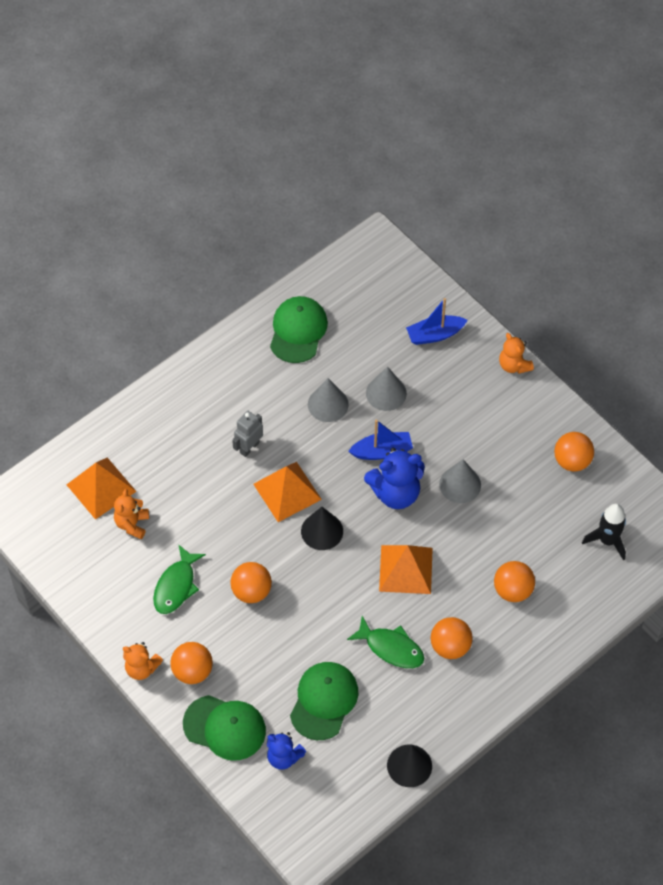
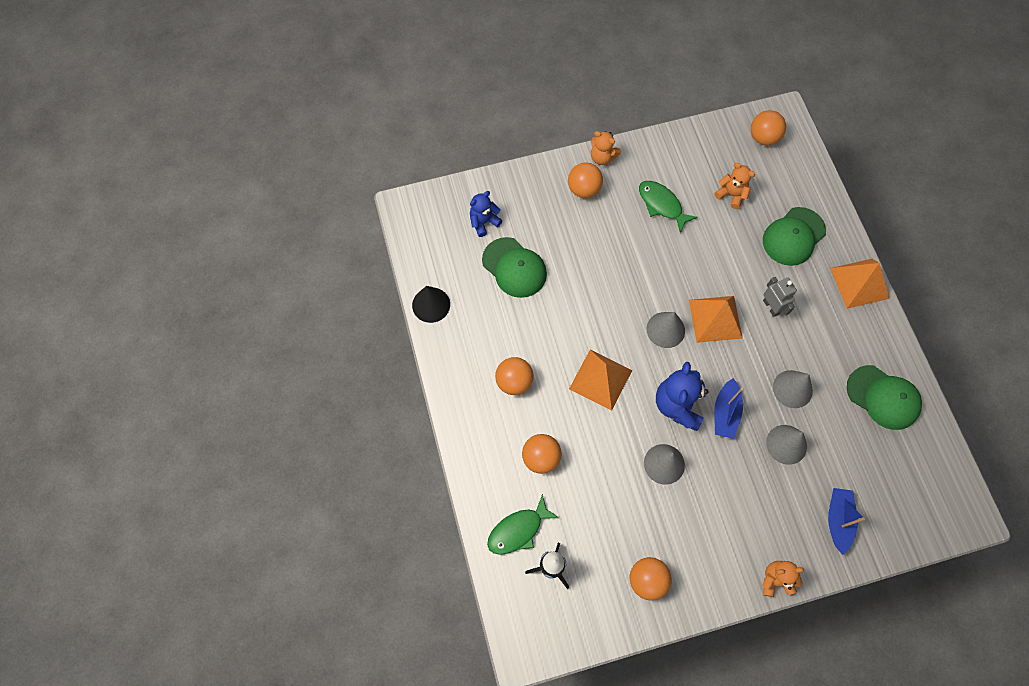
camera: 115 degrees right, 10 degrees up
orange pyramid [67,458,137,519] -> orange pyramid moved to [830,259,890,309]
orange teddy bear [123,642,163,680] -> orange teddy bear turned 105 degrees counterclockwise [591,131,621,165]
green cap [183,695,266,761] -> green cap moved to [763,207,826,266]
orange ball [230,562,272,603] -> orange ball moved to [751,110,786,145]
black cone [301,507,343,550] -> grey cone [647,312,685,348]
green fish [347,616,424,668] -> green fish moved to [487,494,559,555]

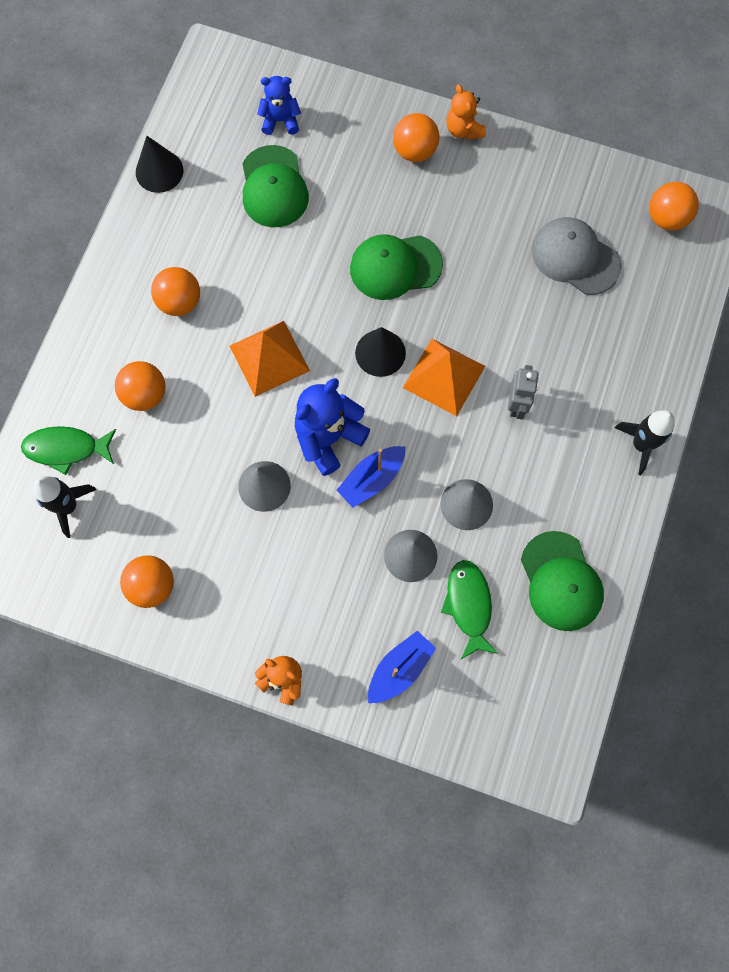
camera: 35 degrees right, 5 degrees up
green fish [639,181,698,233] -> green fish moved to [441,560,499,659]
grey cone [647,312,685,348] -> black cone [355,327,406,377]
orange teddy bear [714,163,755,209] -> grey cap [532,217,621,295]
green cap [763,207,826,266] -> green cap moved to [350,234,443,300]
orange pyramid [830,259,890,309] -> black rocket [615,410,675,475]

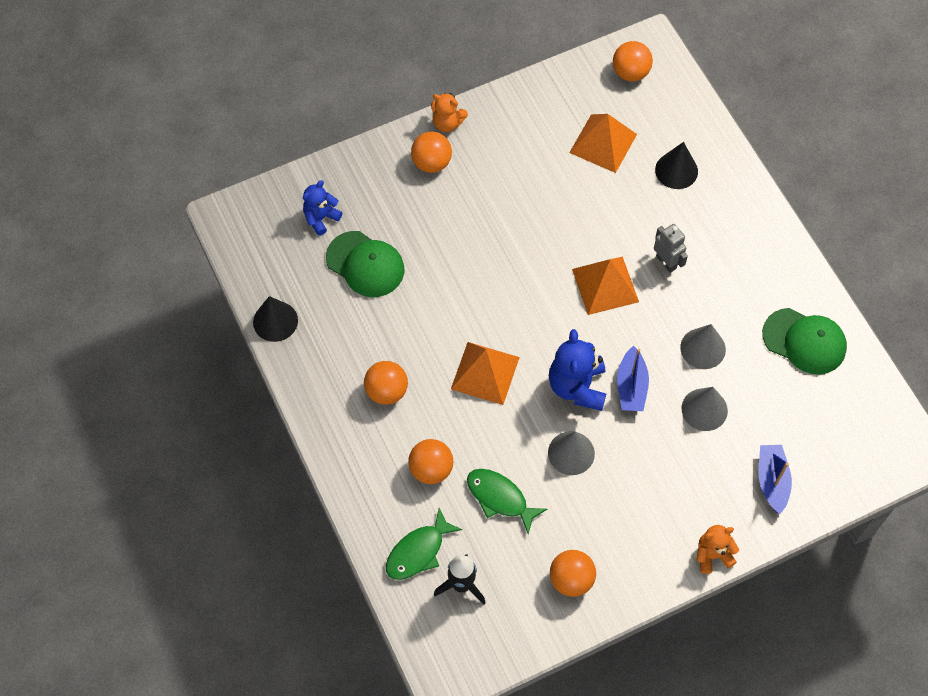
camera: 45 degrees left, 10 degrees down
green cap [350,234,443,300] -> none
black cone [355,327,406,377] -> black cone moved to [655,142,698,189]
green fish [441,560,499,659] -> green fish moved to [467,469,547,534]
grey cap [532,217,621,295] -> orange pyramid [569,114,637,173]
black rocket [615,410,675,475] -> none

